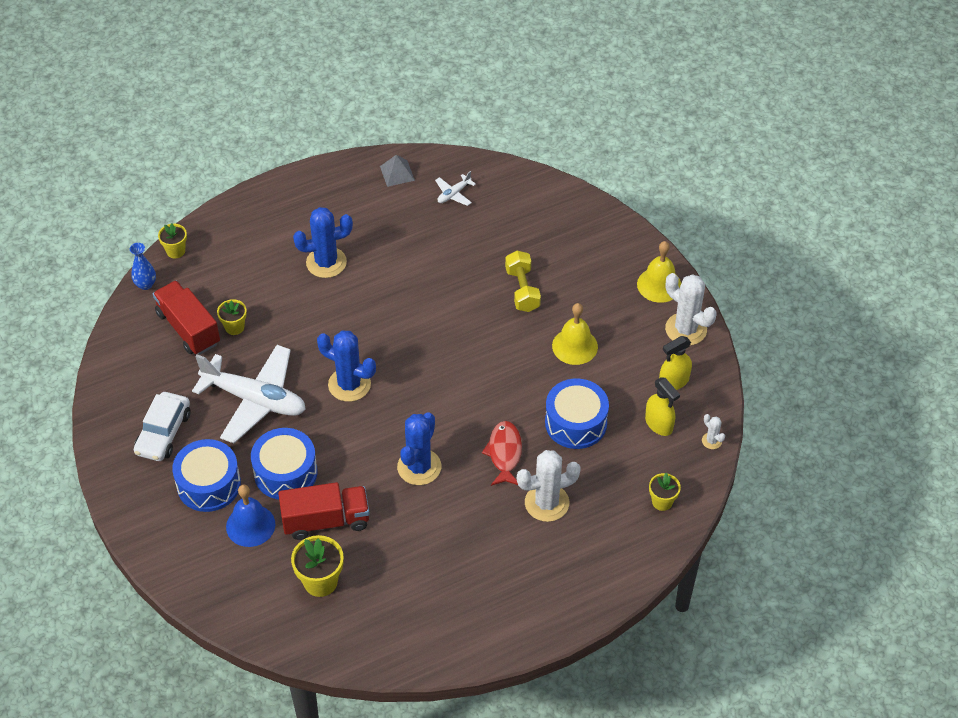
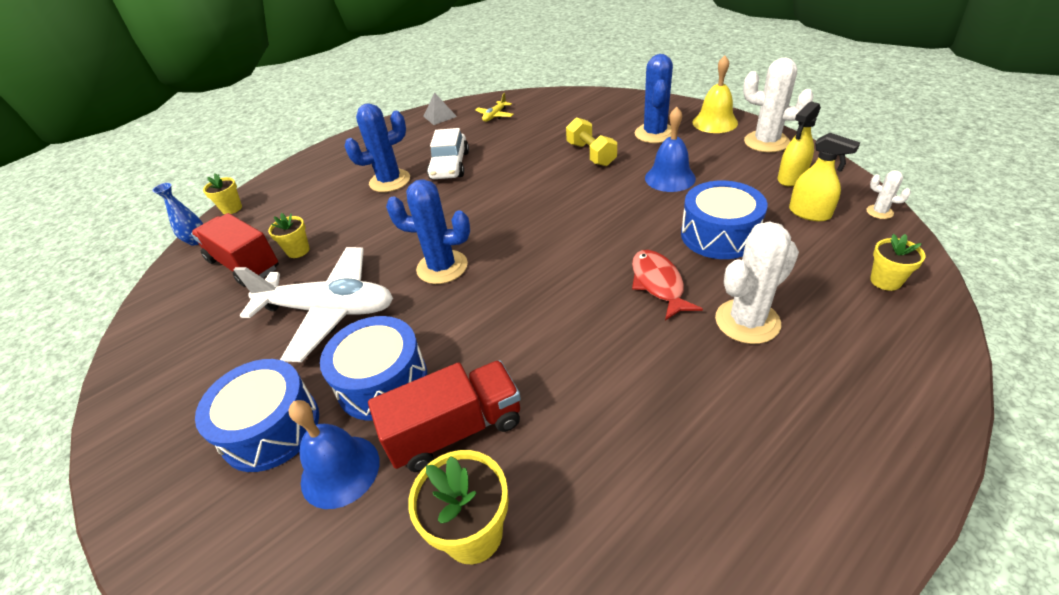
camera: 10 degrees left, 10 degrees down
white car [134,392,190,461] -> white car moved to [427,128,469,179]
blue cactus [397,412,441,485] -> blue cactus moved to [635,54,673,143]
white plane [435,171,476,206] -> yellow plane [475,93,514,122]
yellow bell [552,303,598,365] -> blue bell [645,107,696,192]

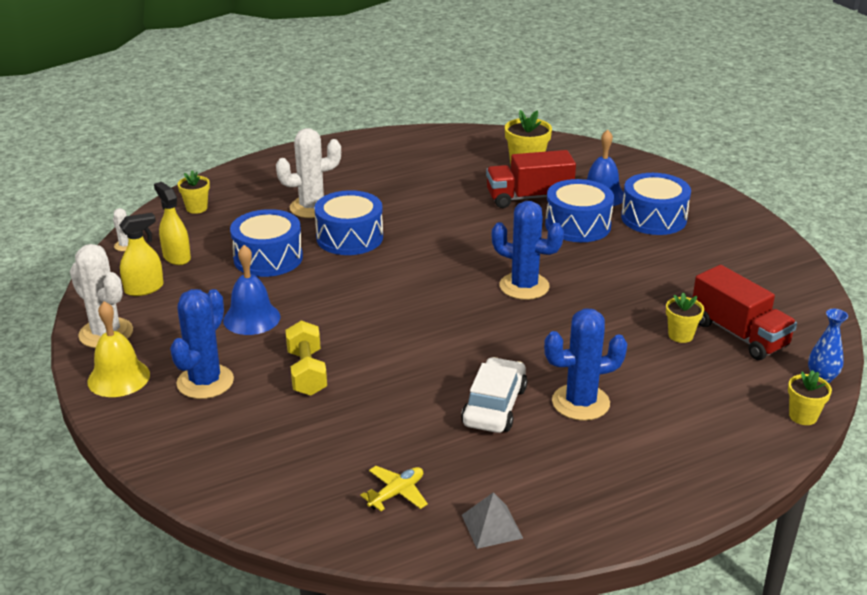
camera: 170 degrees left, 10 degrees down
white plane [234,247,393,362] -> none
red fish [632,250,703,321] -> blue drum [314,190,383,255]

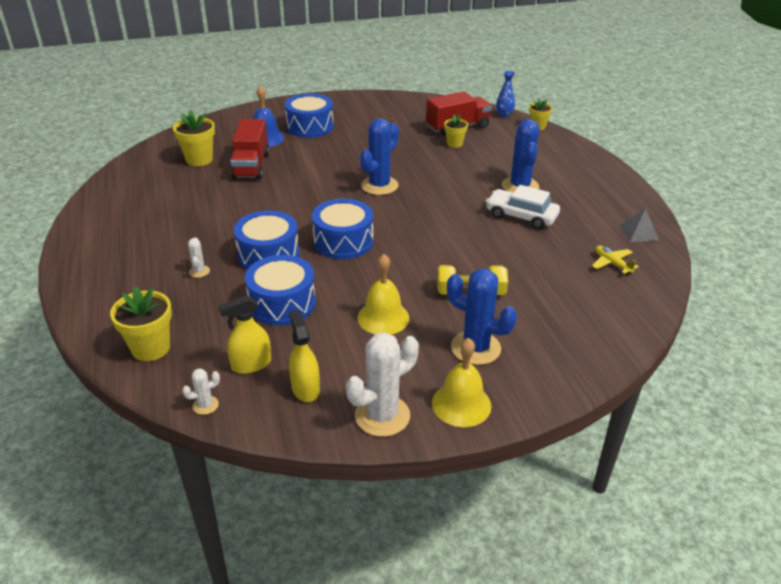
camera: 80 degrees left, 5 degrees up
yellow flower pot [178,170,210,214] -> yellow flower pot [110,287,172,361], size x1.59
blue bell [223,245,280,335] -> yellow bell [357,254,409,335]
white cactus [276,128,341,218] -> white cactus [188,237,210,278], size x0.47
blue drum [545,179,614,242] -> blue drum moved to [312,198,373,259]

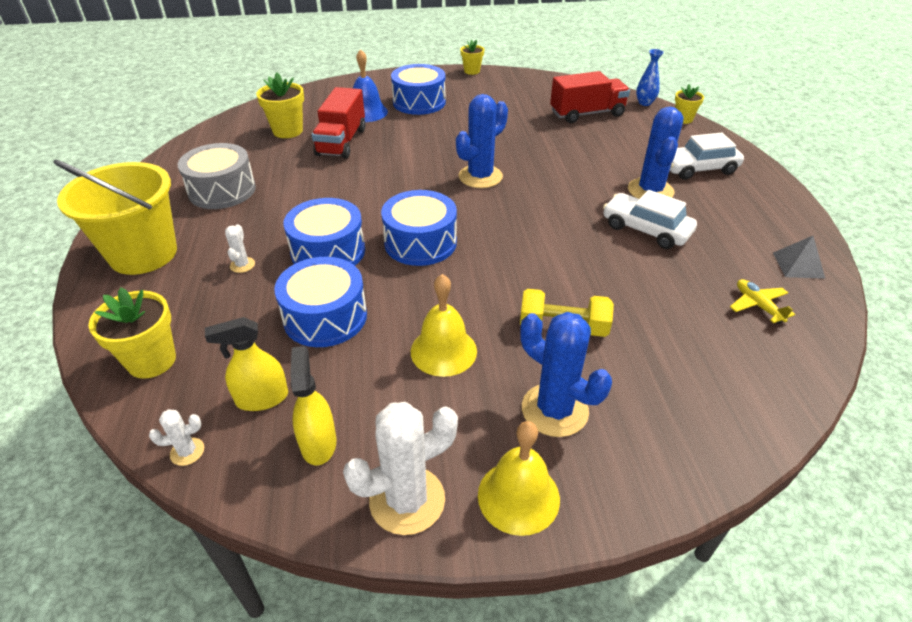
camera: 10 degrees right, 5 degrees up
yellow flower pot [444,114,468,148] -> yellow flower pot moved to [460,40,484,75]
none -> yellow bucket [53,160,177,275]
none -> grey drum [178,143,256,209]
none -> white car [670,132,744,180]

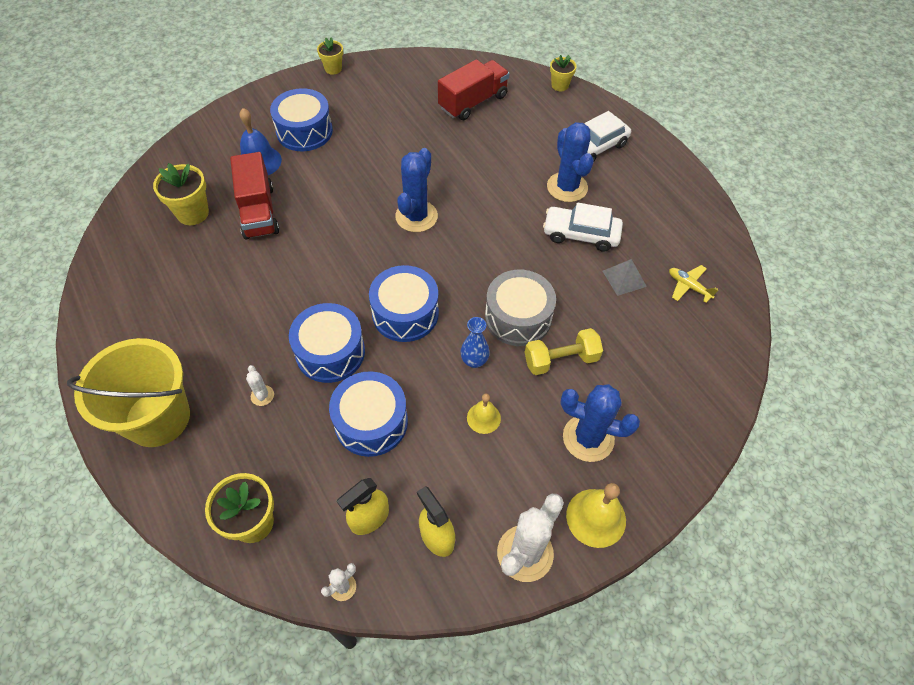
camera: 25 degrees left, 15 degrees up
grey drum [178,143,256,209] -> grey drum moved to [485,270,556,346]
yellow bell [411,274,477,377] -> yellow bell [467,393,501,434], size x0.62
blue vase [636,49,664,106] -> blue vase moved to [460,317,490,368]
grey pyramid [773,236,825,279] -> grey pyramid moved to [603,259,647,296]

